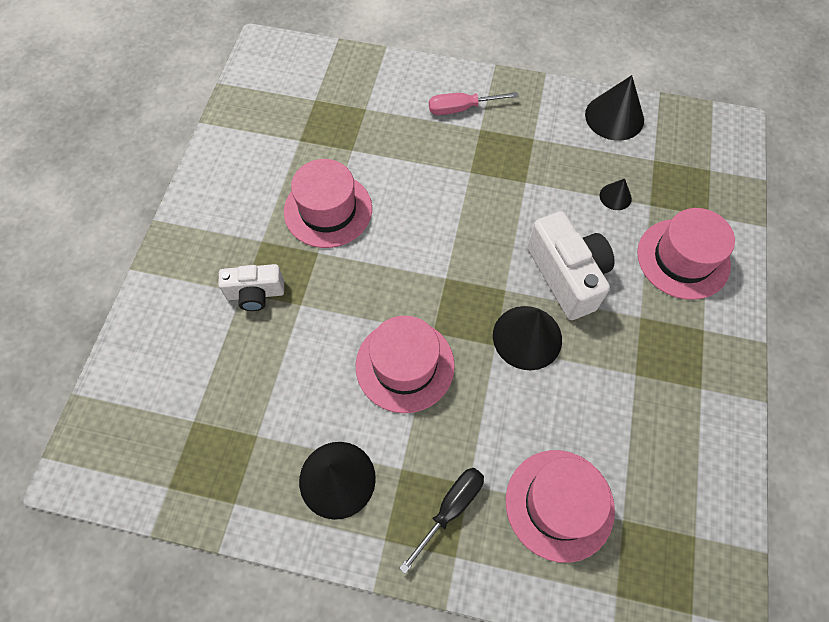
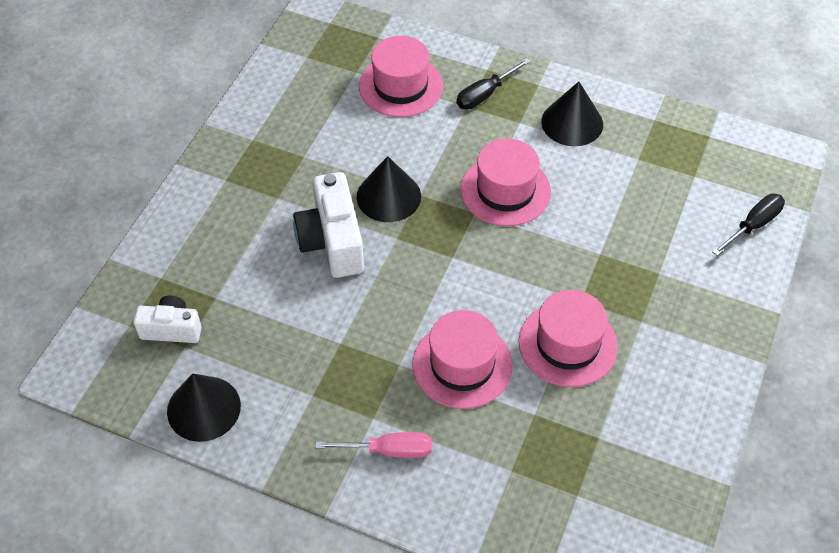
camera: 170 degrees left, 10 degrees down
white camera [218,264,284,311] -> white camera moved to [133,296,202,343]
black cone [600,178,632,210] -> none
pink hat [637,208,735,300] -> pink hat moved to [412,310,512,409]
none -> black screwdriver [712,194,785,256]

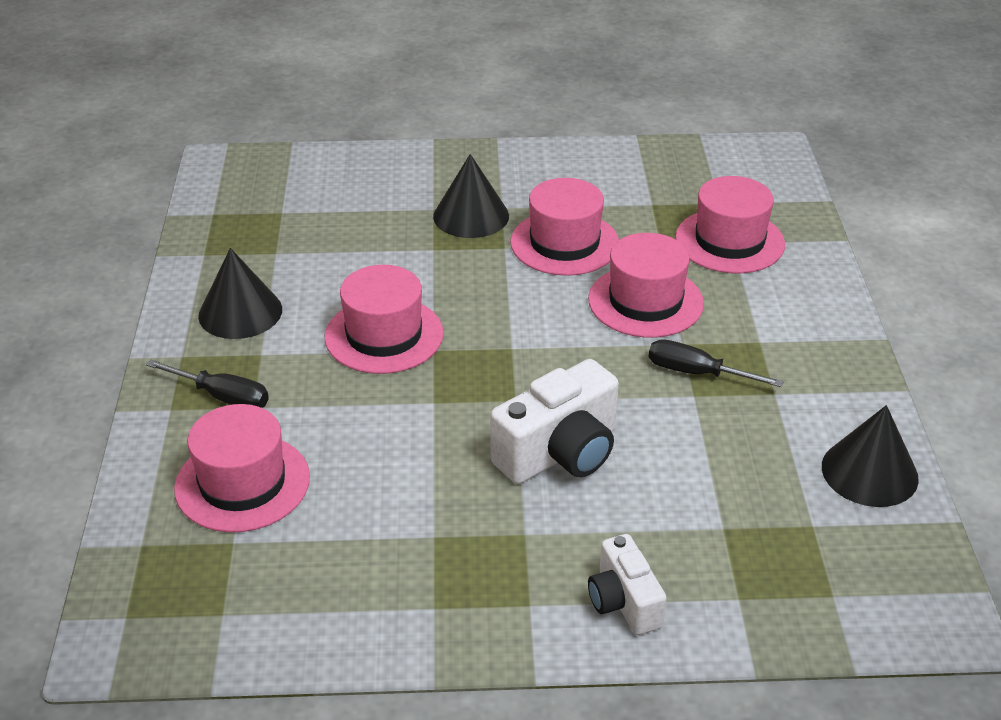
camera: 115 degrees left, 15 degrees down
white camera [133,296,202,343] -> white camera moved to [588,534,667,635]
pink screwdriver [315,432,432,458] -> none
black cone [357,156,421,222] -> black cone moved to [433,154,509,238]
black screwdriver [712,194,785,256] -> black screwdriver moved to [649,339,784,387]
none -> pink hat [675,176,785,273]

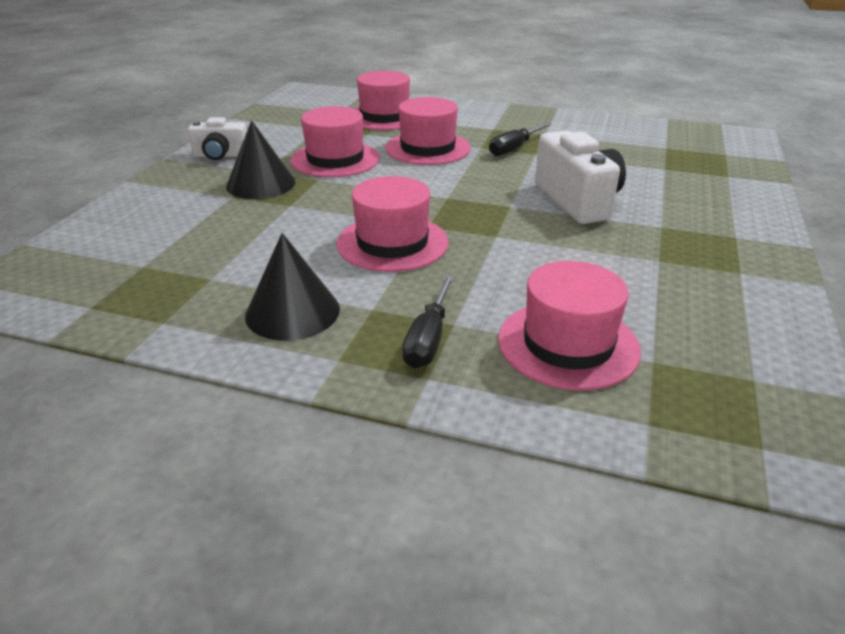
camera: 70 degrees left, 5 degrees down
black screwdriver [146,360,269,408] -> black screwdriver turned 150 degrees clockwise [402,275,454,368]
white camera [588,534,667,635] -> white camera moved to [188,117,247,160]
black cone [822,405,919,507] -> none

